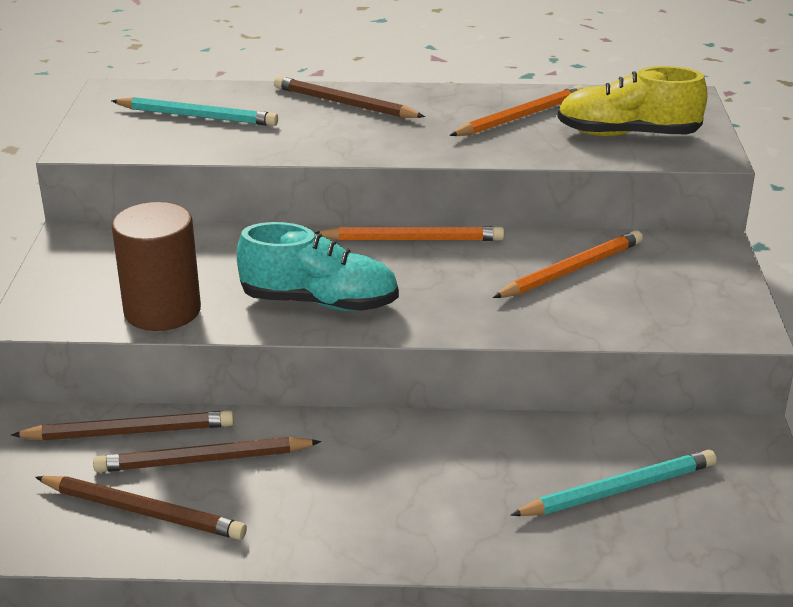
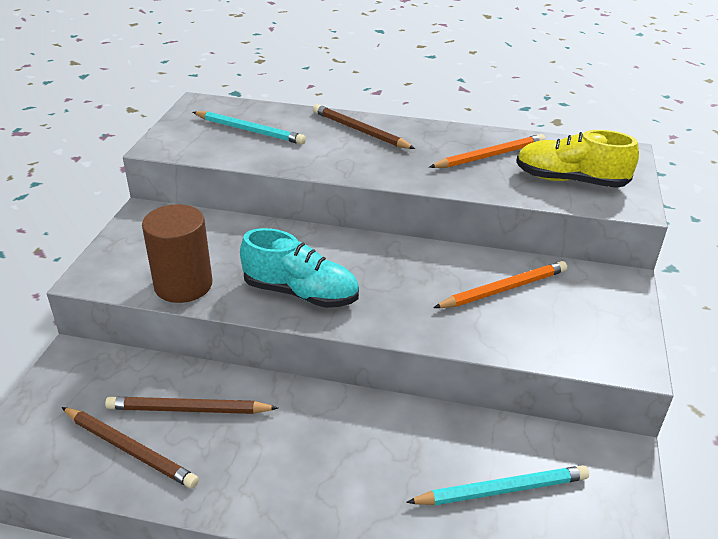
camera: 10 degrees right, 5 degrees up
brown pencil [11,410,234,441] -> none
orange pencil [315,226,504,241] -> none

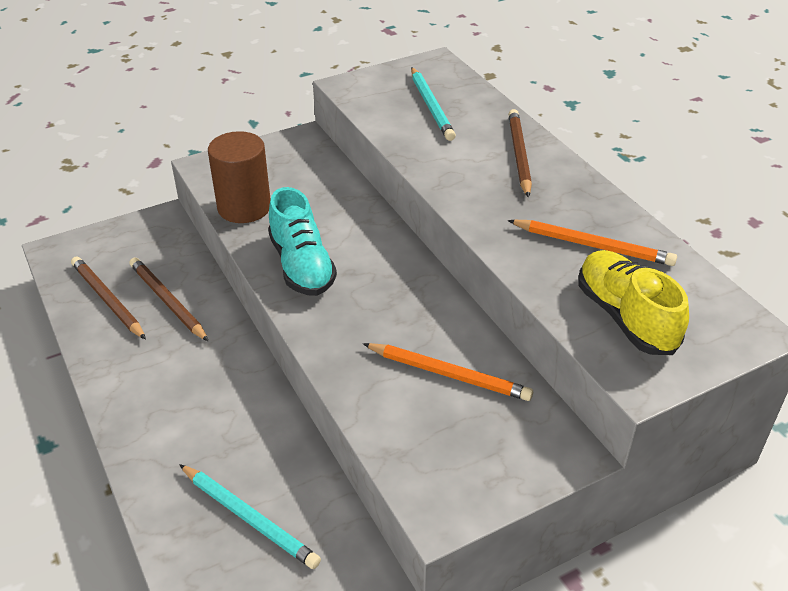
camera: 50 degrees right, 5 degrees up
brown pencil [61,407,199,489] -> brown pencil turned 150 degrees clockwise [71,256,146,340]

